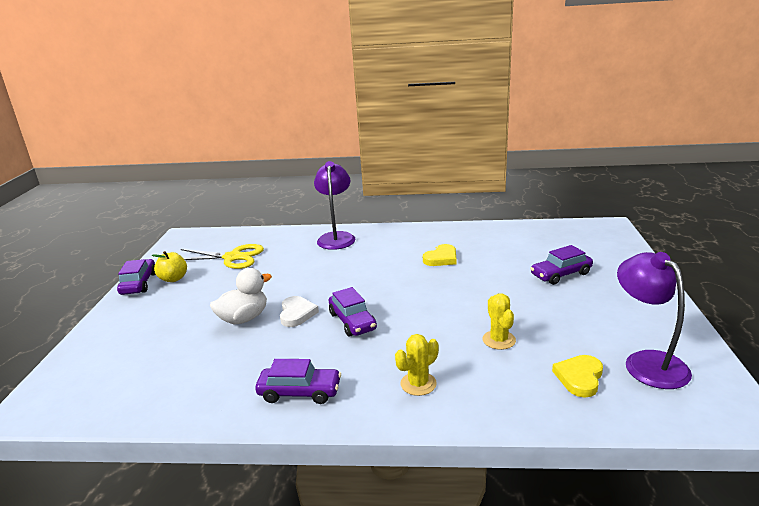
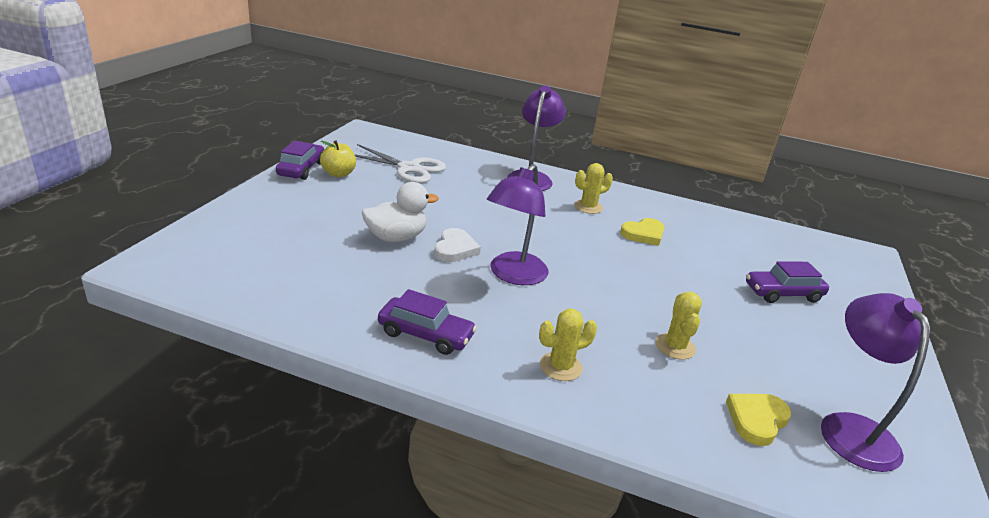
camera: 10 degrees right, 5 degrees up
yellow scissors [181,244,264,269] -> white scissors [354,144,446,183]
purple car [329,287,377,337] -> purple lamp [487,164,548,285]
none -> yellow cactus [574,163,613,214]

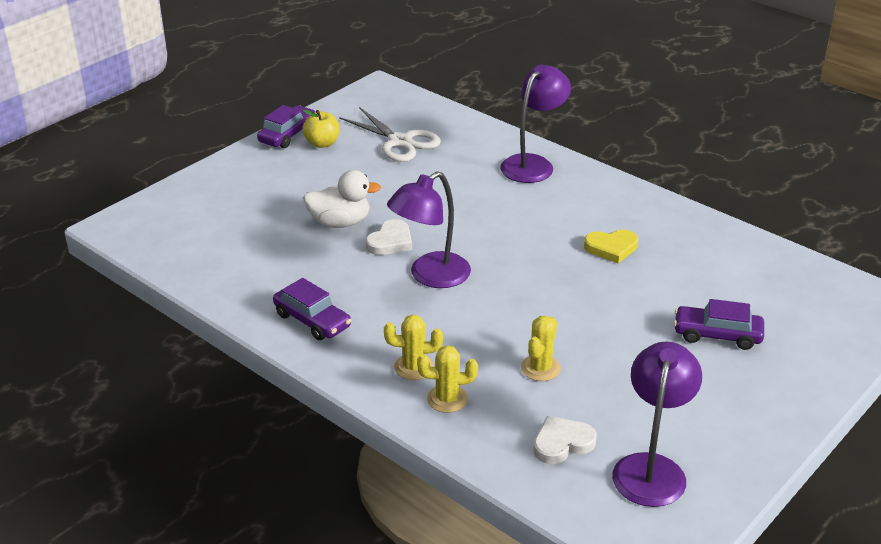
camera: 25 degrees right, 5 degrees up
yellow cactus [574,163,613,214] -> yellow cactus moved to [417,345,478,413]
yellow heart [726,394,791,446] -> white heart [534,416,597,464]

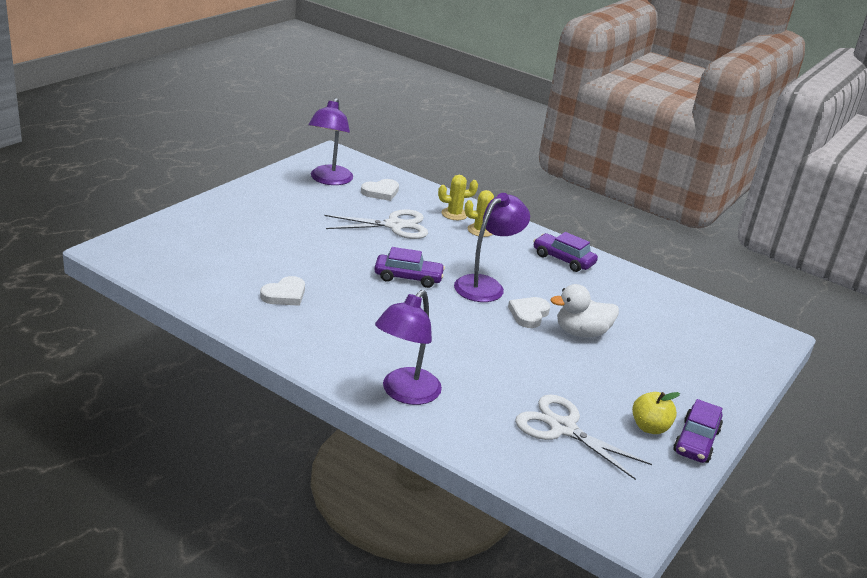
camera: 170 degrees right, 5 degrees down
yellow cactus [521,316,561,381] -> white scissors [324,209,428,239]
yellow heart [584,229,638,263] -> none
purple car [674,299,764,350] -> purple car moved to [374,247,445,288]
none -> white heart [260,276,305,306]

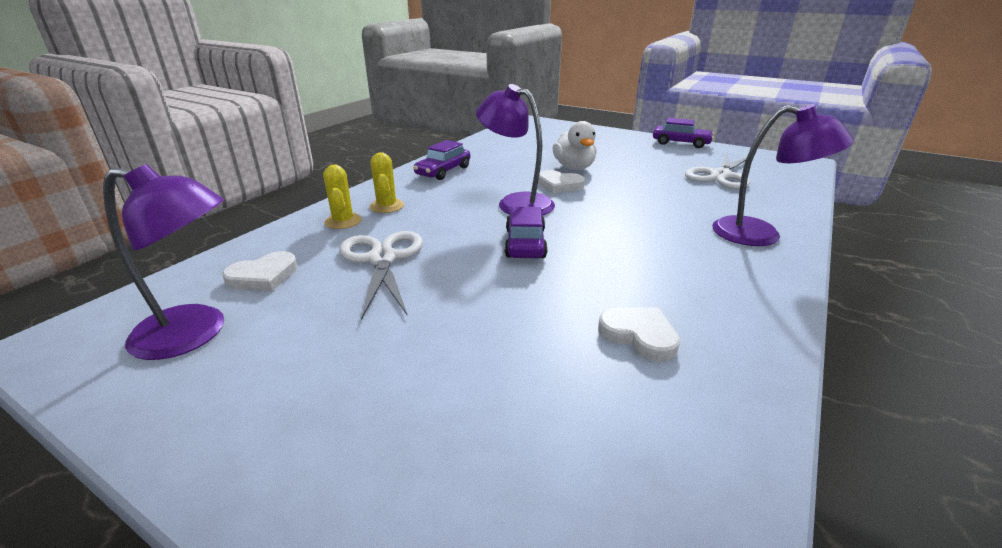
camera: 90 degrees left, 0 degrees up
white heart [361,179,399,201] -> white heart turned 90 degrees clockwise [222,251,298,291]
yellow apple [632,392,680,434] -> none

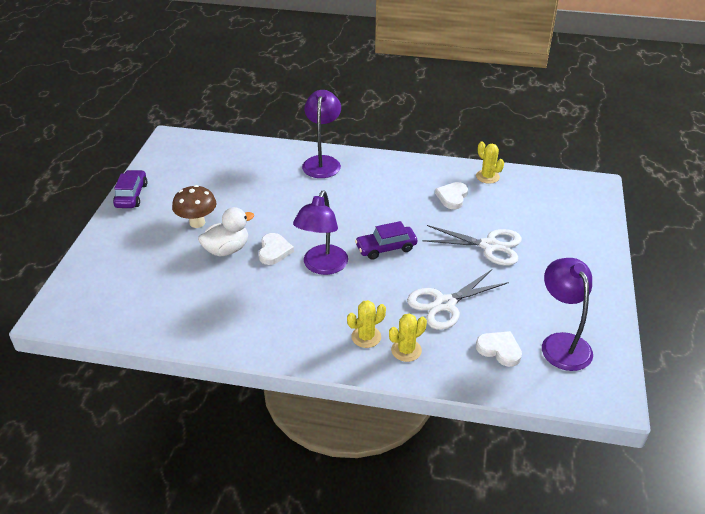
camera: 110 degrees left, 10 degrees up
purple car [413,140,470,180] -> none
white scissors [685,153,750,189] -> white scissors moved to [422,225,522,266]
none -> brown mushroom [172,185,216,228]
none -> yellow cactus [476,142,504,184]

